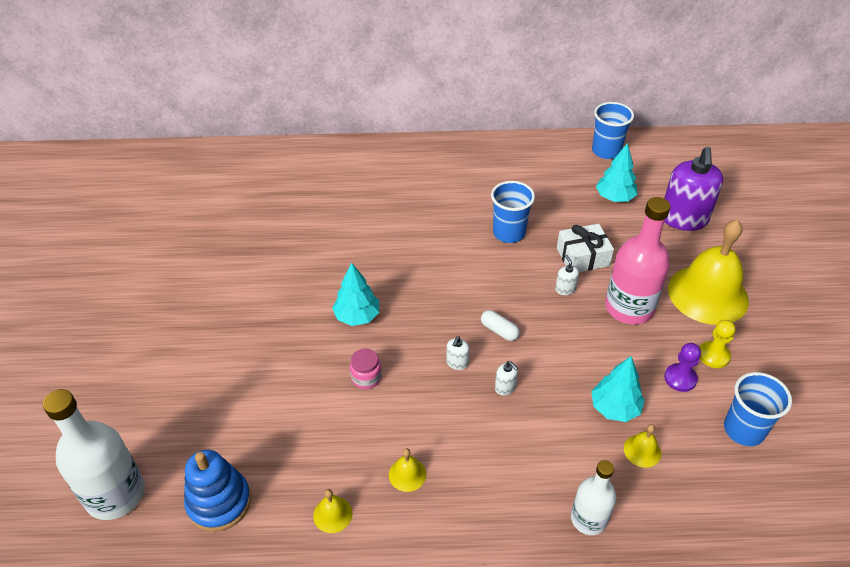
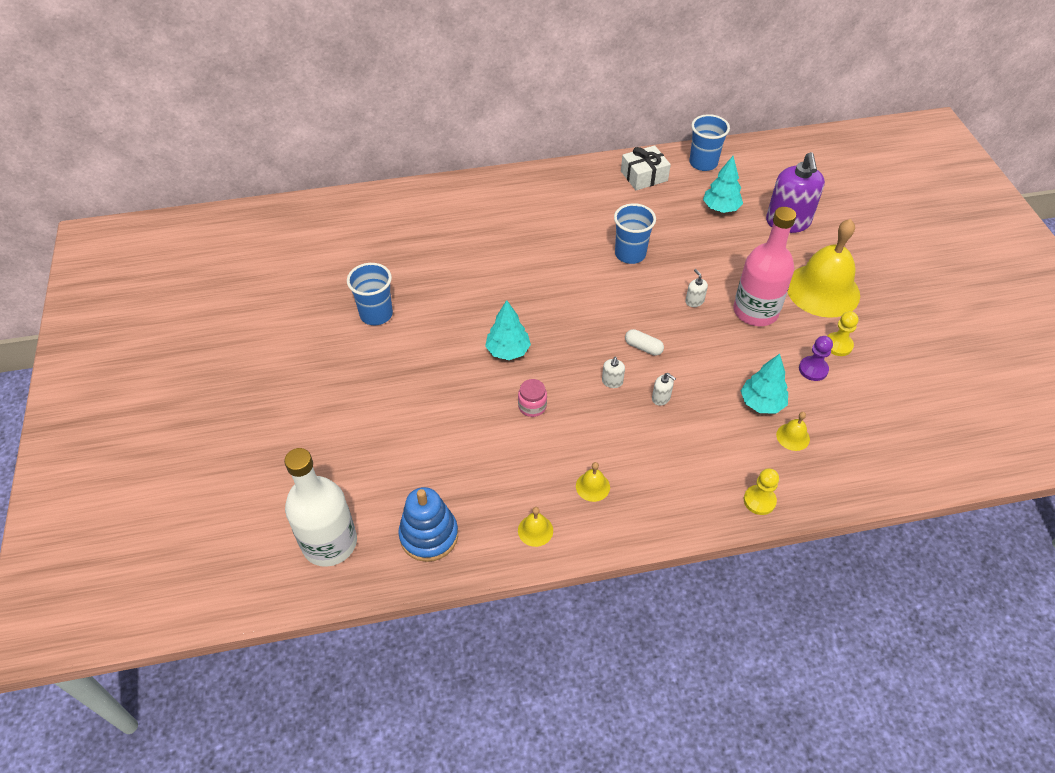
camera: 10 degrees left, 5 degrees up
white gift [557,224,614,272] -> white gift moved to [621,145,671,190]
white bottle [571,460,616,535] -> yellow pawn [744,468,779,515]
blue cup [724,372,792,446] -> blue cup moved to [347,263,393,325]

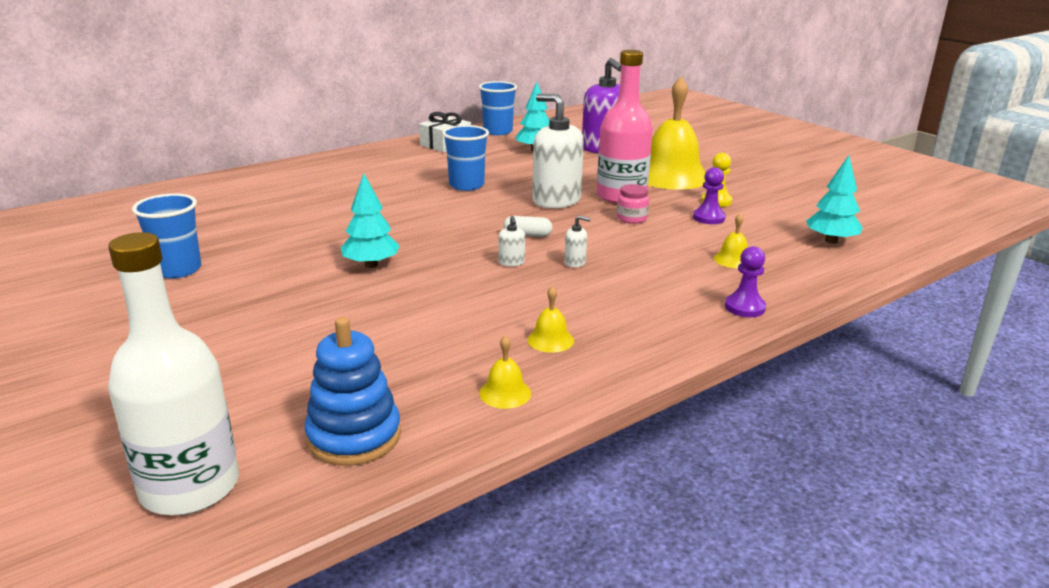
camera: 25 degrees left, 25 degrees down
pink jar [518,379,547,417] -> pink jar moved to [617,184,649,224]
white soap dispenser [685,269,708,307] -> white soap dispenser [532,94,584,209], size x2.46
turquoise tree [741,354,788,414] -> turquoise tree moved to [806,155,863,244]
yellow pawn [744,468,779,515] -> purple pawn [725,246,766,317]

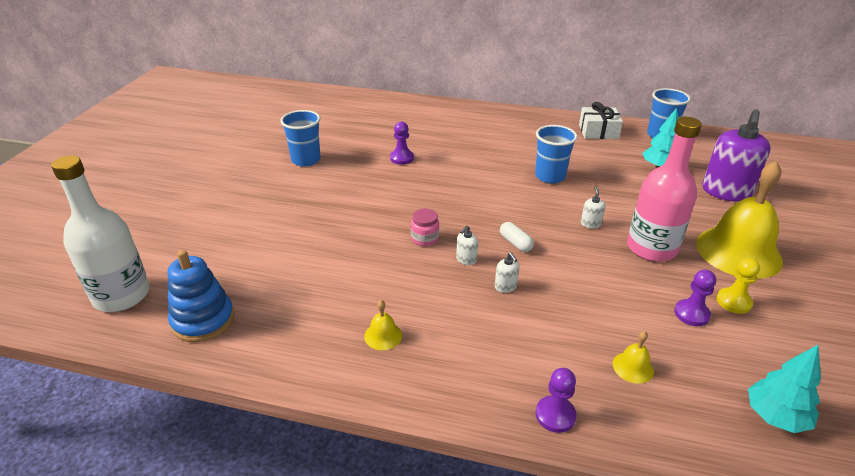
camera: 50 degrees right, 10 degrees up
turquoise tree [341,173,400,268] -> none
yellow bell [479,335,531,409] -> none
white soap dispenser [532,94,584,209] -> white soap dispenser [581,186,606,228], size x0.41
pink jar [617,184,649,224] -> pink jar moved to [411,209,439,246]
none -> purple pawn [390,122,414,165]

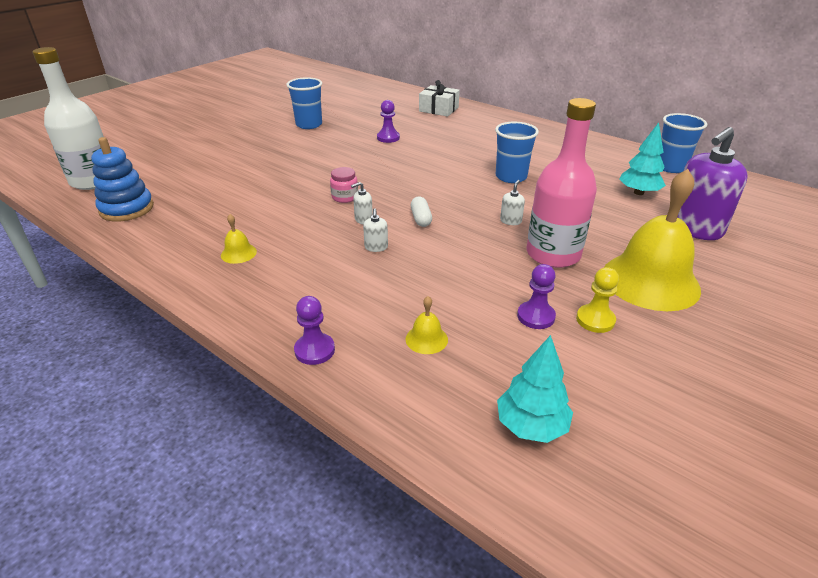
camera: 25 degrees right, 0 degrees up
white gift [579,102,623,139] -> white gift moved to [419,80,460,116]

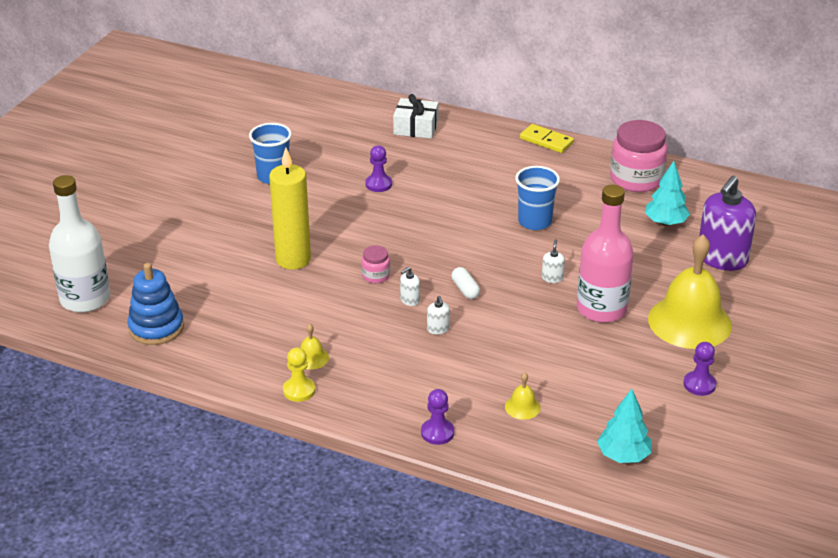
camera: 15 degrees left, 0 degrees up
purple pawn [517,264,556,329] -> purple pawn moved to [683,342,716,396]
yellow pawn [576,267,619,333] -> yellow pawn moved to [283,347,315,402]
blue cup [660,113,707,173] -> none
none -> yellow candle [269,148,311,270]
none -> yellow domino [520,124,574,153]
none -> pink jar [610,120,667,192]

